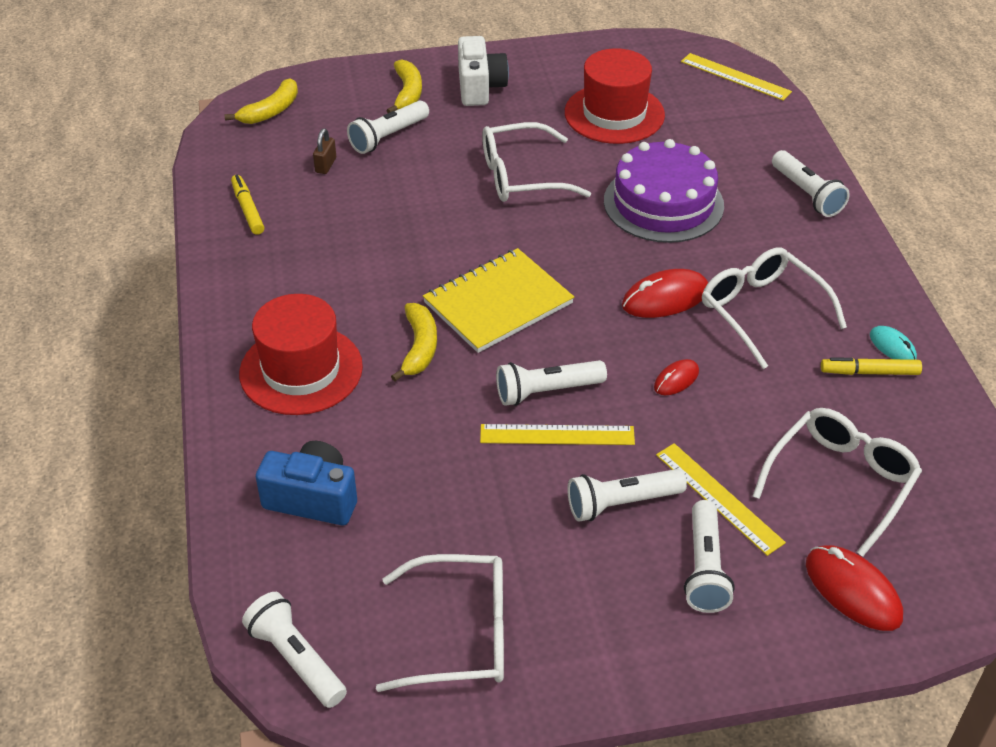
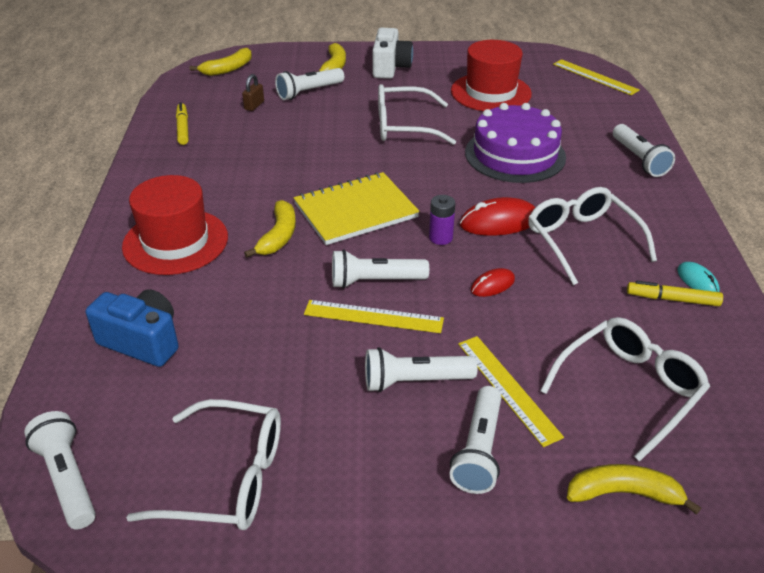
camera: 10 degrees right, 5 degrees down
red mouse [806,545,903,631] -> yellow banana [567,464,701,515]
none -> purple battery [429,195,455,245]

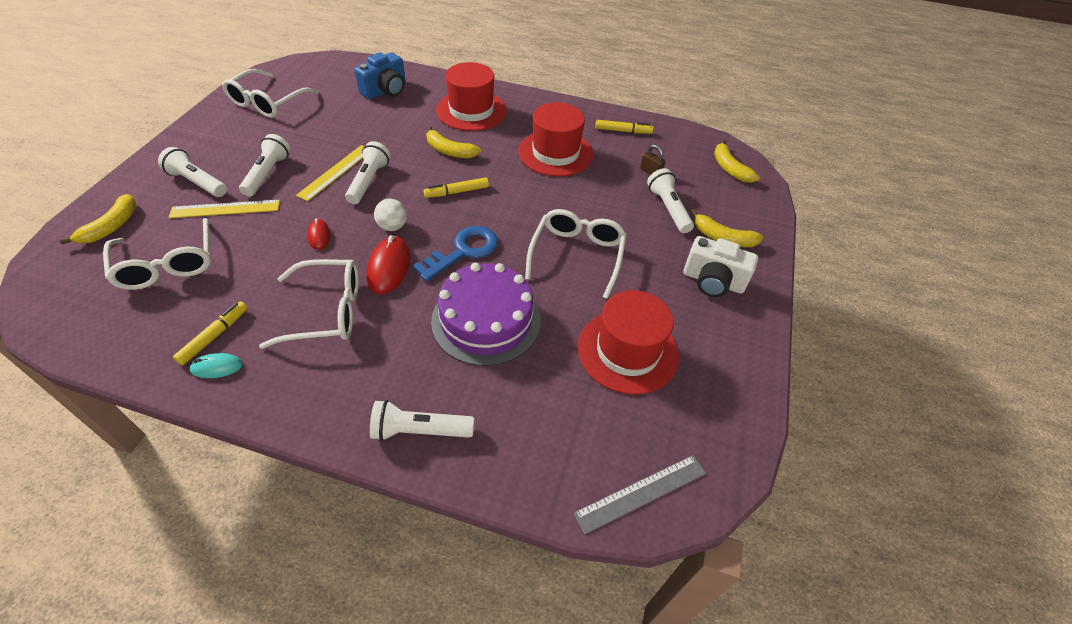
camera: 105 degrees right, 10 degrees up
white flashlight [24,411,96,529] -> none
yellow notebook [294,172,420,245] -> yellow marker [423,177,489,198]
purple battery [429,195,455,245] -> white ball [374,199,407,231]
yellow ruler [553,59,640,95] -> grey ruler [573,455,706,535]
none -> blue key [412,226,498,282]
none -> red hat [518,102,593,177]

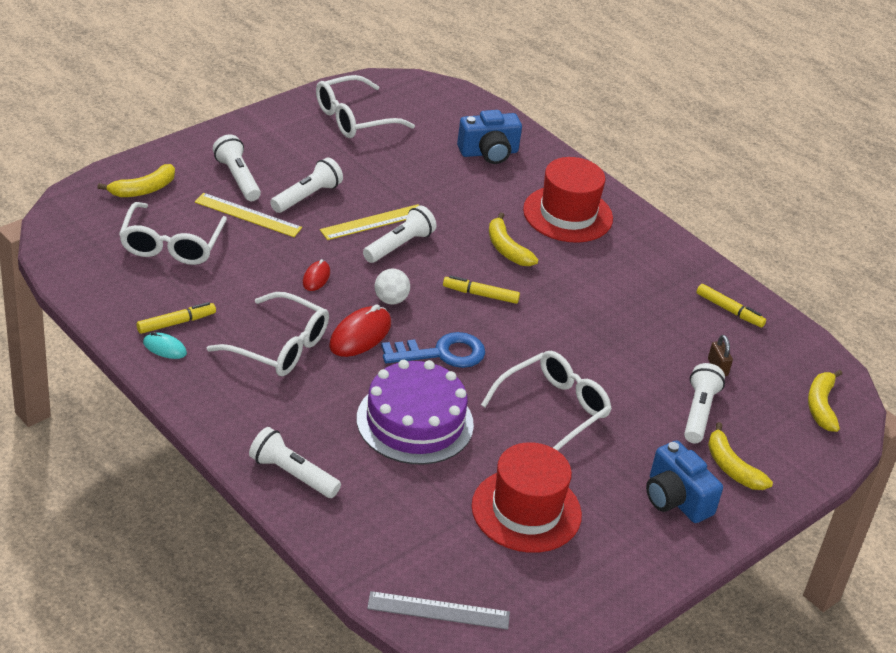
camera: 30 degrees right, 10 degrees down
red hat [518,102,593,177] -> none
white camera [683,236,758,297] -> blue camera [646,440,723,523]

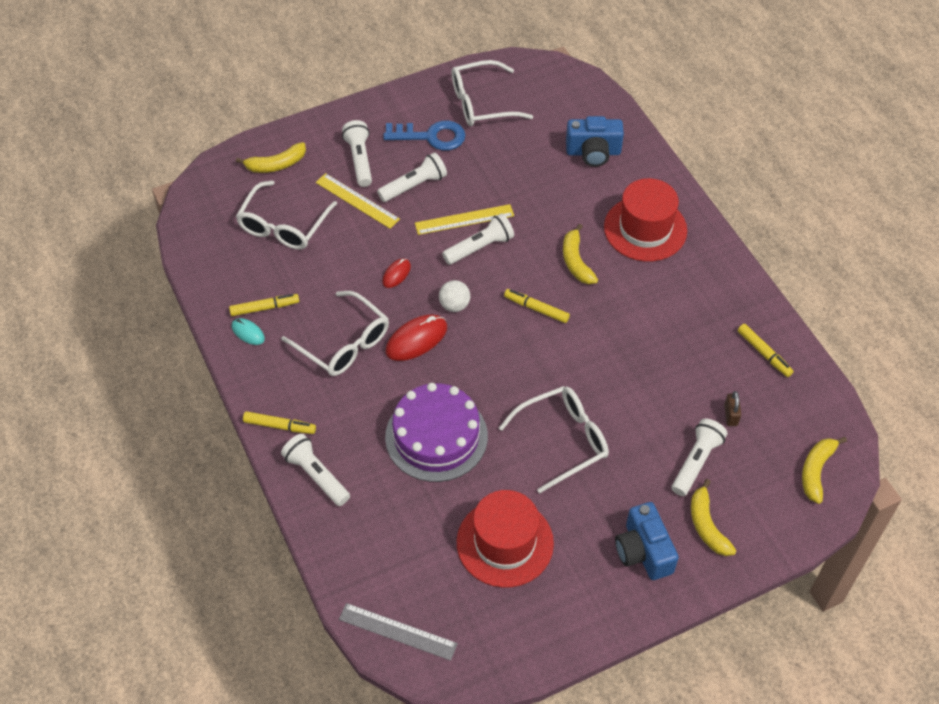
camera: 20 degrees right, 15 degrees up
blue key [381,332,485,368] -> blue key moved to [383,121,466,151]
none -> yellow marker [243,411,316,434]

